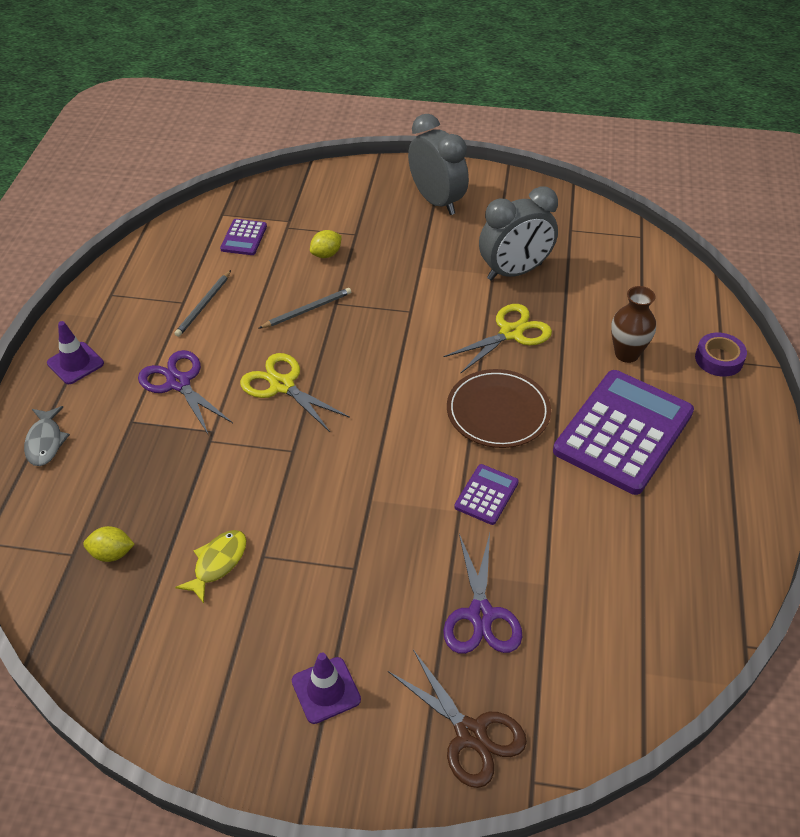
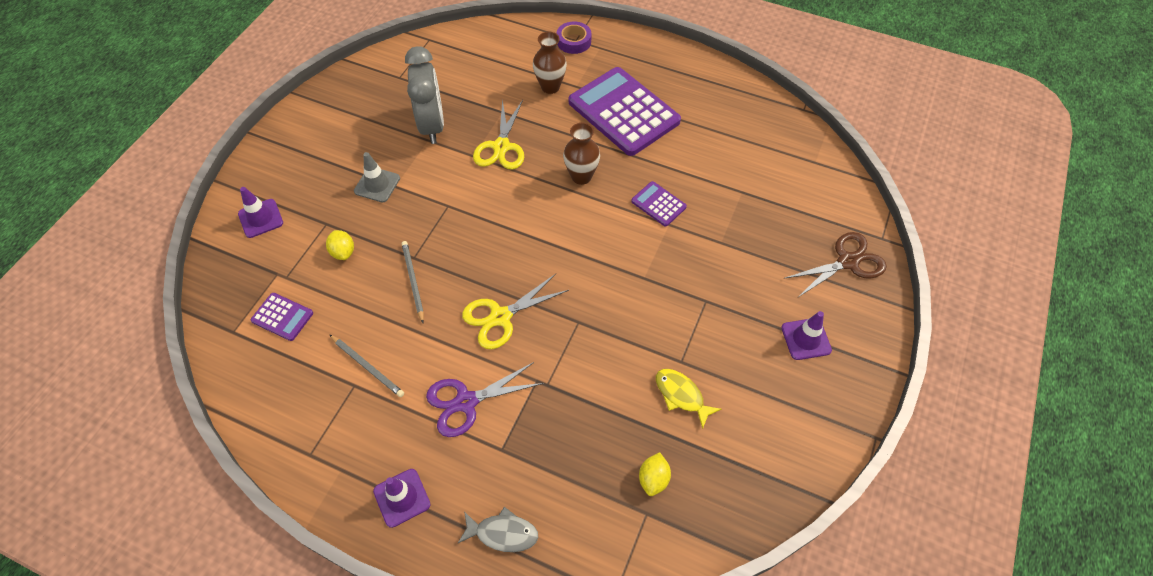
camera: 75 degrees left, 10 degrees up
grey clock [408,114,469,215] -> none
yellow scissors [443,304,552,374] -> yellow scissors turned 150 degrees counterclockwise [473,99,524,170]
purple scissors [443,533,522,654] -> none
brown plate [447,369,551,448] -> brown vase [563,123,600,185]
none -> purple traffic cone [238,187,283,238]
none -> grey traffic cone [354,152,400,202]

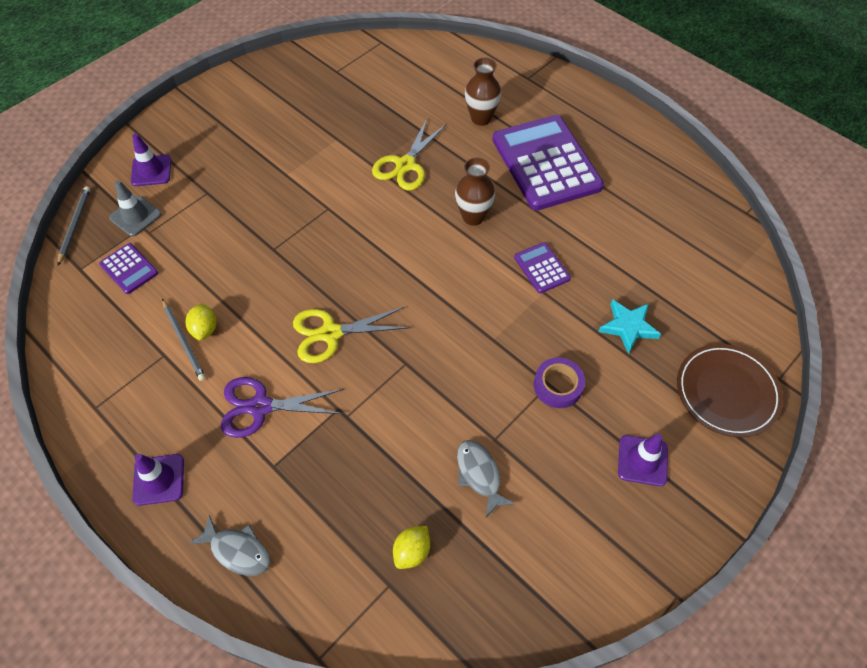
camera: 20 degrees right, 0 degrees up
yellow lemon [326,230,354,260] -> yellow lemon moved to [185,303,217,340]
grey traffic cone [354,152,400,202] -> grey traffic cone moved to [109,180,162,236]
grey pencil [402,241,424,323] -> grey pencil moved to [58,186,90,265]
grey clock [405,46,444,144] -> none
purple tape [557,21,592,54] -> purple tape moved to [534,358,585,408]
yellow fish [656,369,721,429] -> grey fish [457,440,515,517]
brown scissors [783,232,887,298] -> brown plate [677,344,783,437]
none -> turquoise star [598,299,661,354]

